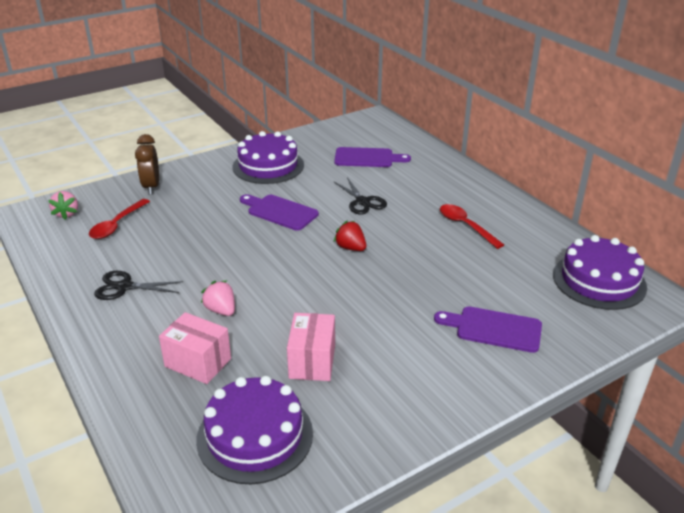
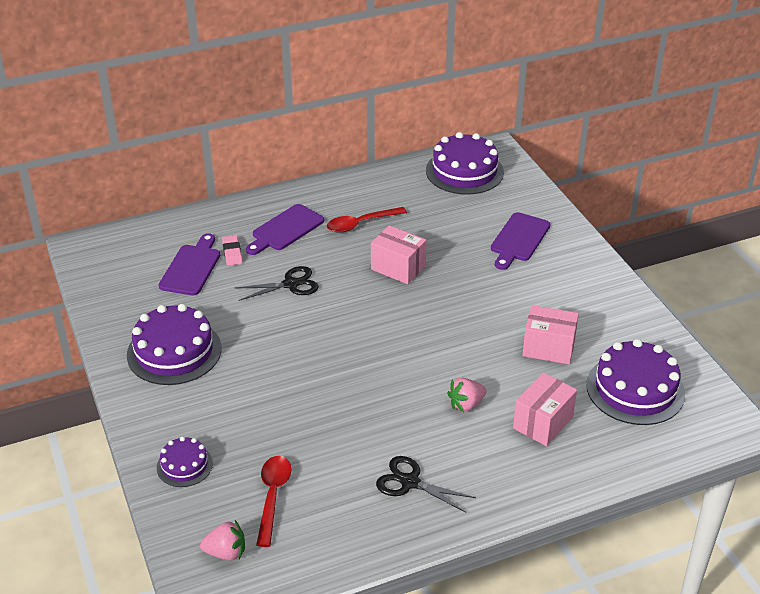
camera: 80 degrees left, 5 degrees up
red spoon [89,199,150,239] -> red spoon turned 120 degrees counterclockwise [256,456,291,547]
black scissors [94,271,183,300] -> black scissors turned 105 degrees clockwise [376,456,476,513]
brown clock [135,134,159,194] -> purple cake [157,436,213,487]
purple cutting board [240,194,319,231] -> purple cutting board moved to [246,204,324,255]
red strawberry [334,221,366,251] -> none
none -> pink eraser [222,235,243,266]
none -> pink box [371,225,426,284]

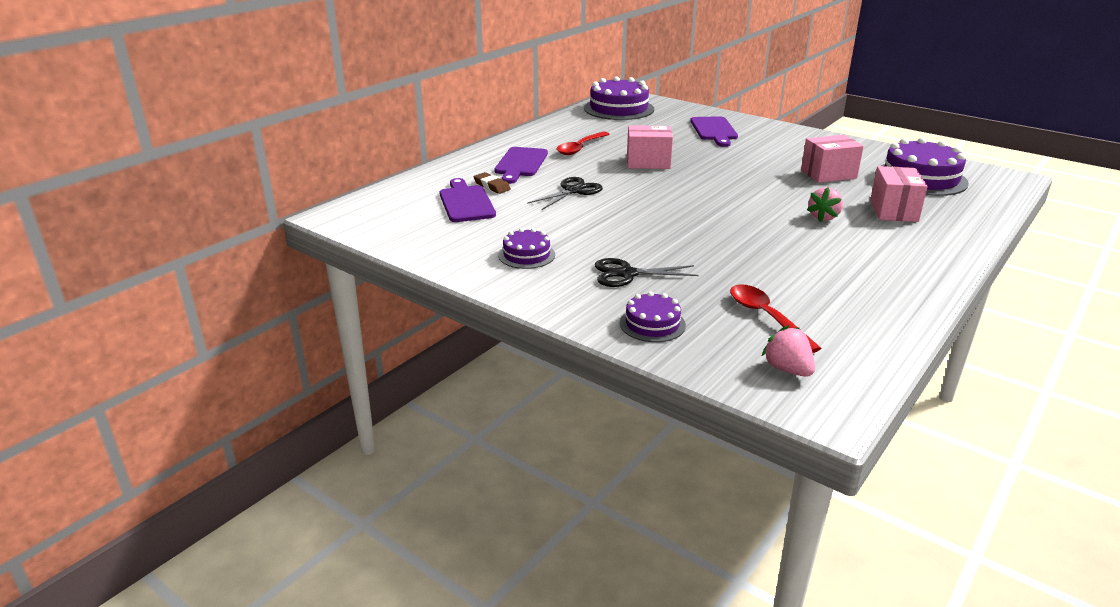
camera: 30 degrees left, 10 degrees down
purple cake [127,304,222,385] -> purple cake [498,228,555,269], size x0.54
pink strawberry [200,520,245,561] -> pink strawberry turned 90 degrees counterclockwise [762,325,815,377]
pink eraser [222,235,243,266] -> brown eraser [473,172,511,194]
black scissors [376,456,476,513] -> black scissors moved to [595,258,699,287]

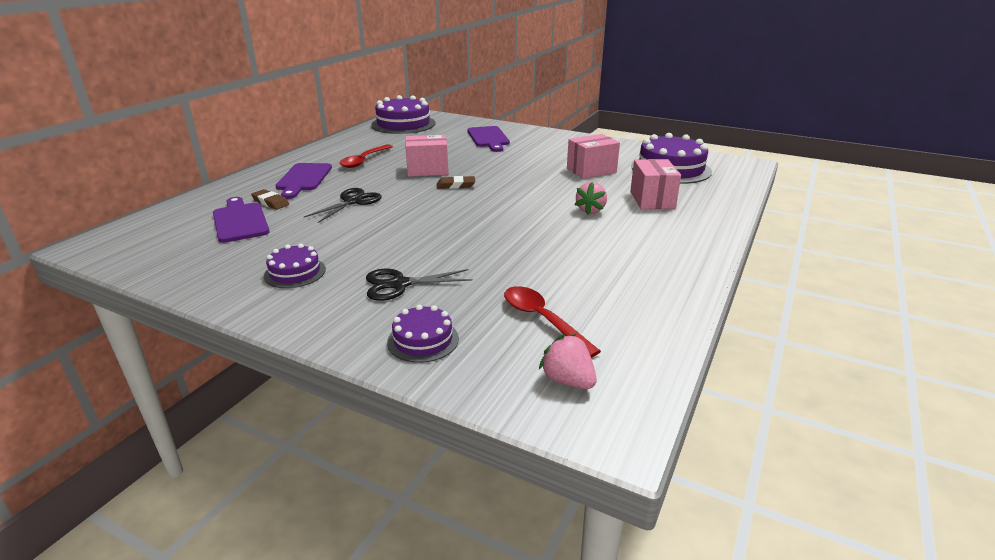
camera: 10 degrees left, 0 degrees up
none -> brown eraser [437,176,475,189]

